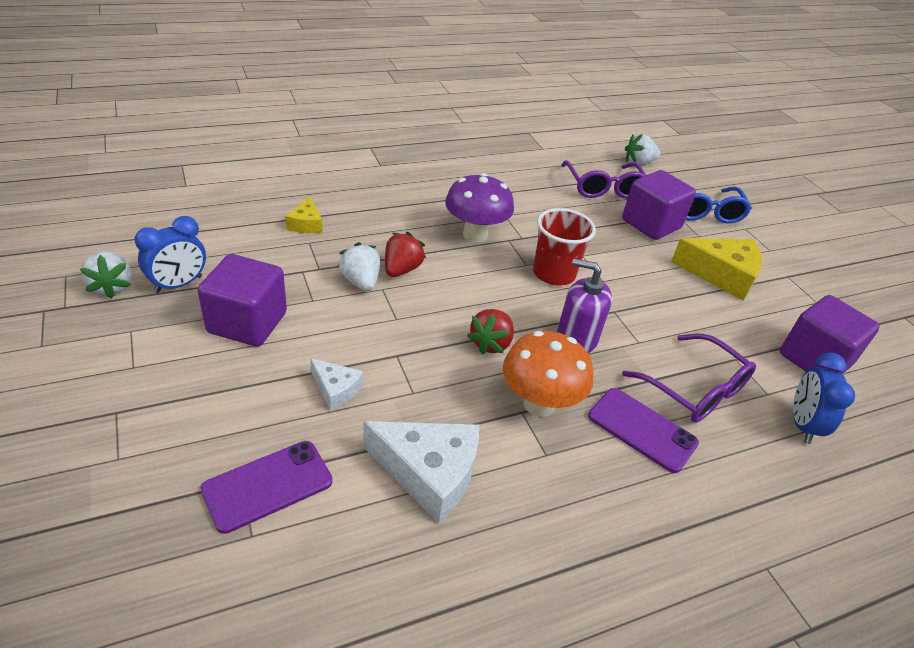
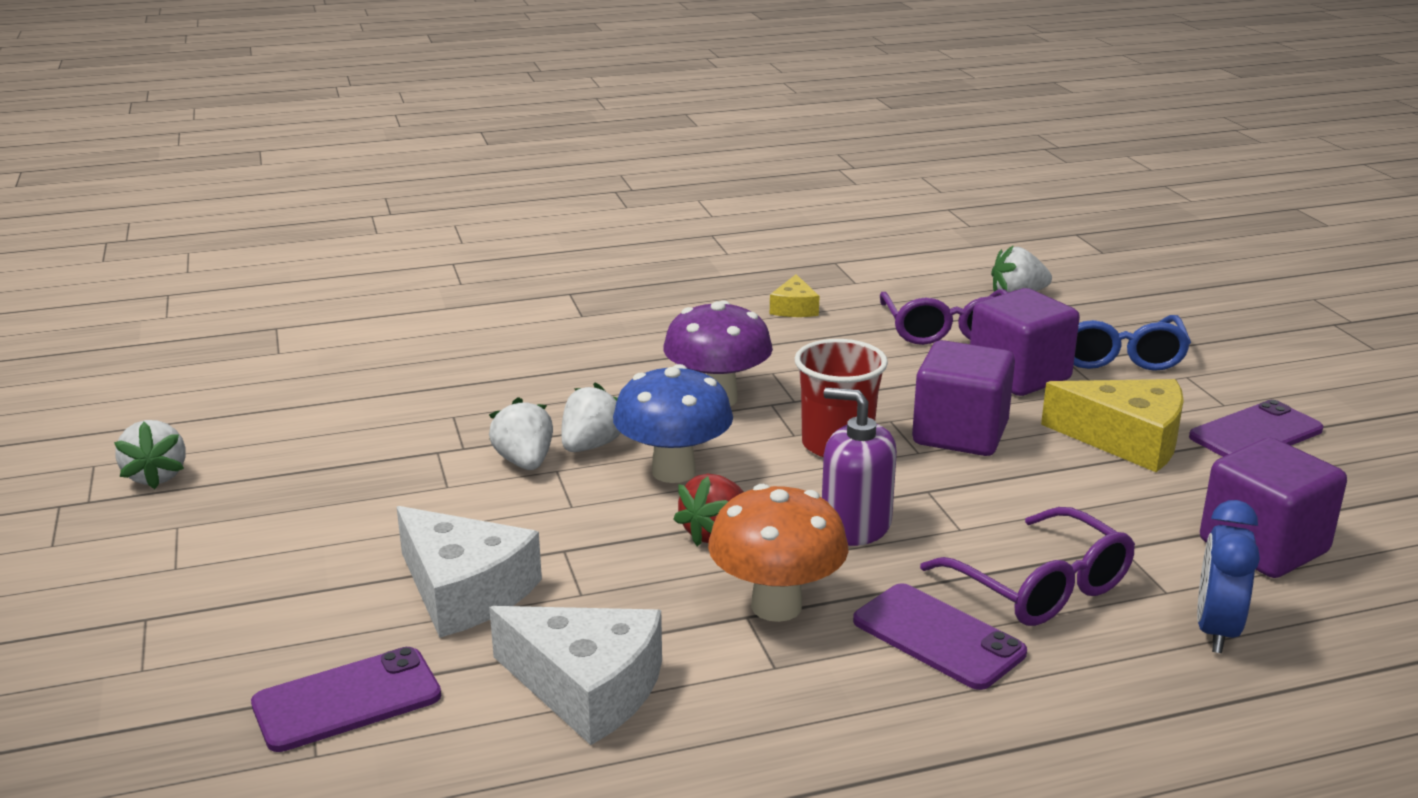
camera: 10 degrees right, 15 degrees down
blue clock [135,216,206,293] -> none
purple cube [197,254,287,347] -> purple cube moved to [912,340,1015,456]
yellow cheese [285,197,323,233] -> yellow cheese moved to [770,274,820,317]
white cheese [310,358,363,410] -> white cheese [397,506,542,638], size x1.89
red strawberry [385,232,426,277] -> white strawberry [561,382,621,452]
none -> blue mushroom [613,364,733,483]
none -> purple phone [1189,400,1323,457]

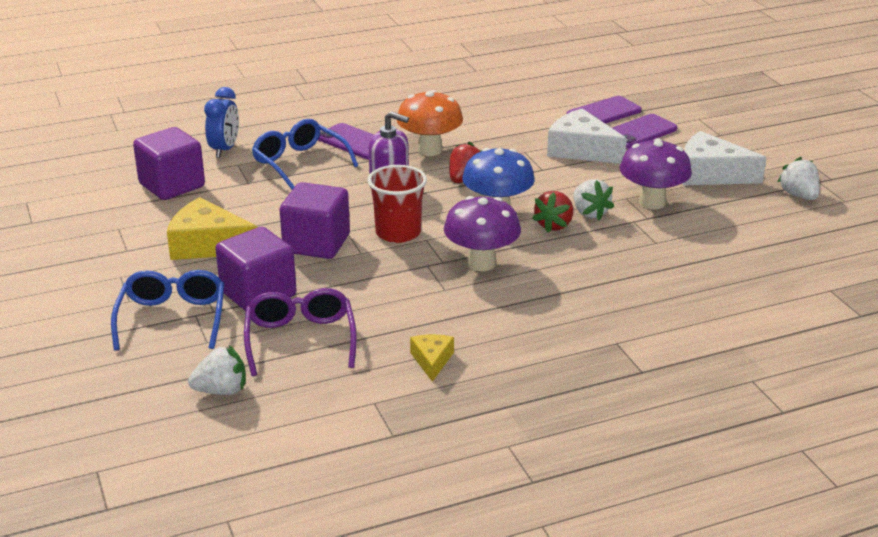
camera: 175 degrees right, 5 degrees up
white cheese [489,606,662,745] -> white cheese moved to [683,131,767,185]
white strawberry [561,382,621,452] -> red strawberry [532,191,573,233]
purple glasses [920,507,1135,626] -> blue glasses [252,119,358,190]
purple phone [1189,400,1323,457] -> purple phone moved to [612,114,678,149]
none -> purple mushroom [620,138,692,209]

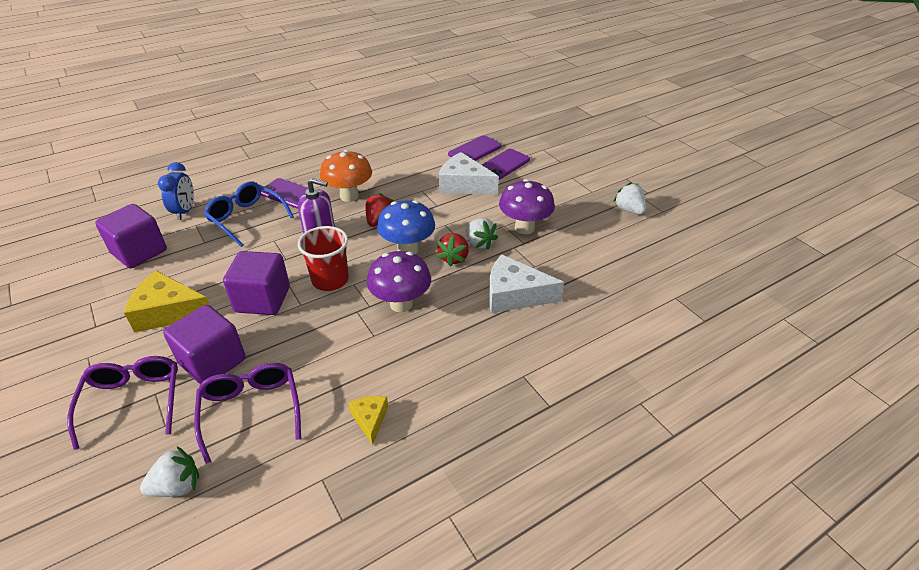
camera: 10 degrees left, 10 degrees up
blue glasses [111,270,224,351] -> purple glasses [67,356,178,450]
white cheese [683,131,767,185] -> white cheese moved to [489,254,564,313]

